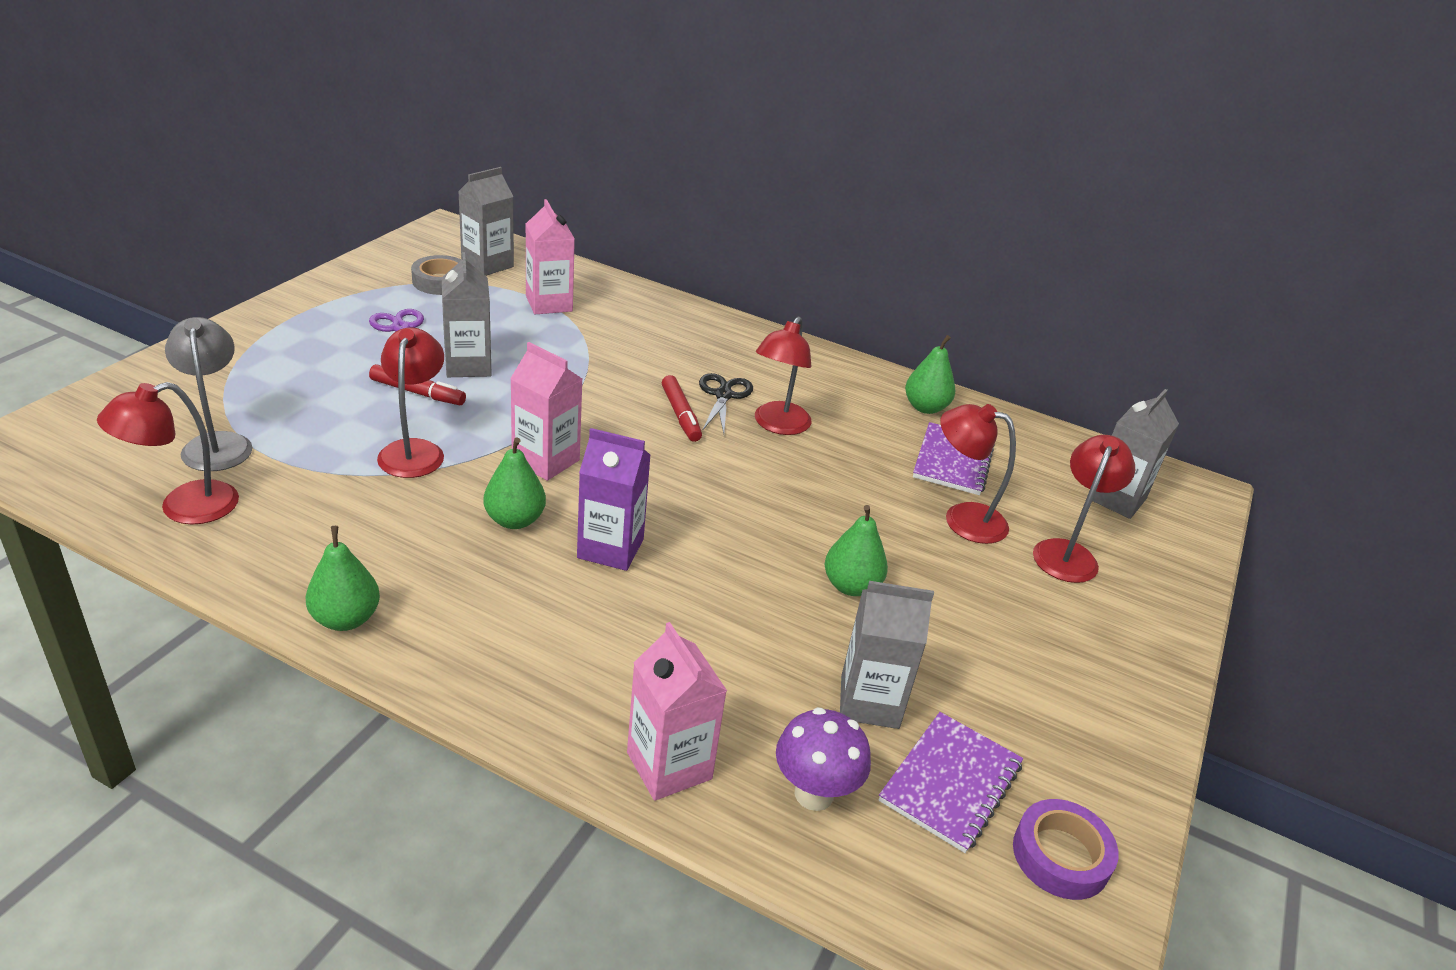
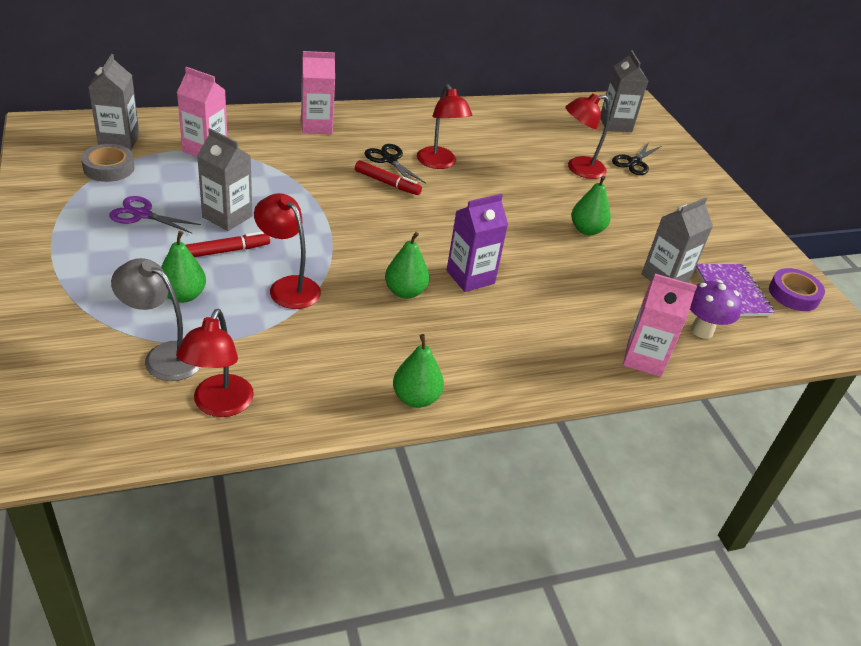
camera: 45 degrees left, 5 degrees up
pink carton [510,342,582,481] -> pink carton moved to [301,51,335,134]
green pear [905,335,955,414] -> green pear moved to [161,231,206,303]
purple notebook [913,422,995,495] -> none
red lamp [1033,435,1135,583] -> black scissors [612,142,662,175]

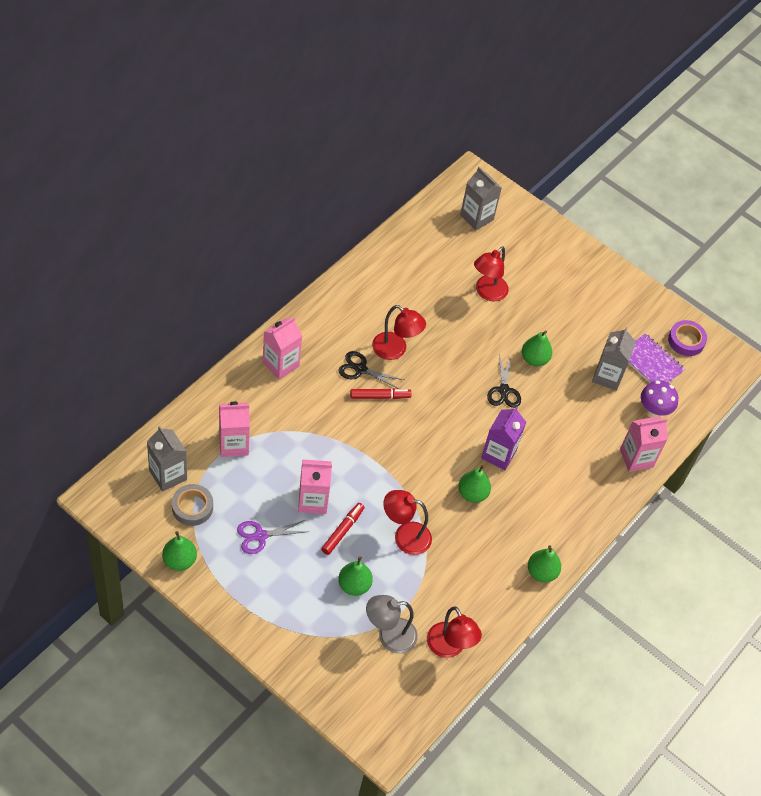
camera: 35 degrees left, 15 degrees up
grey carton [197,128,252,231] -> pink carton [298,459,332,514]
black scissors [612,142,662,175] -> black scissors moved to [487,354,521,408]
none -> green pear [162,531,197,571]

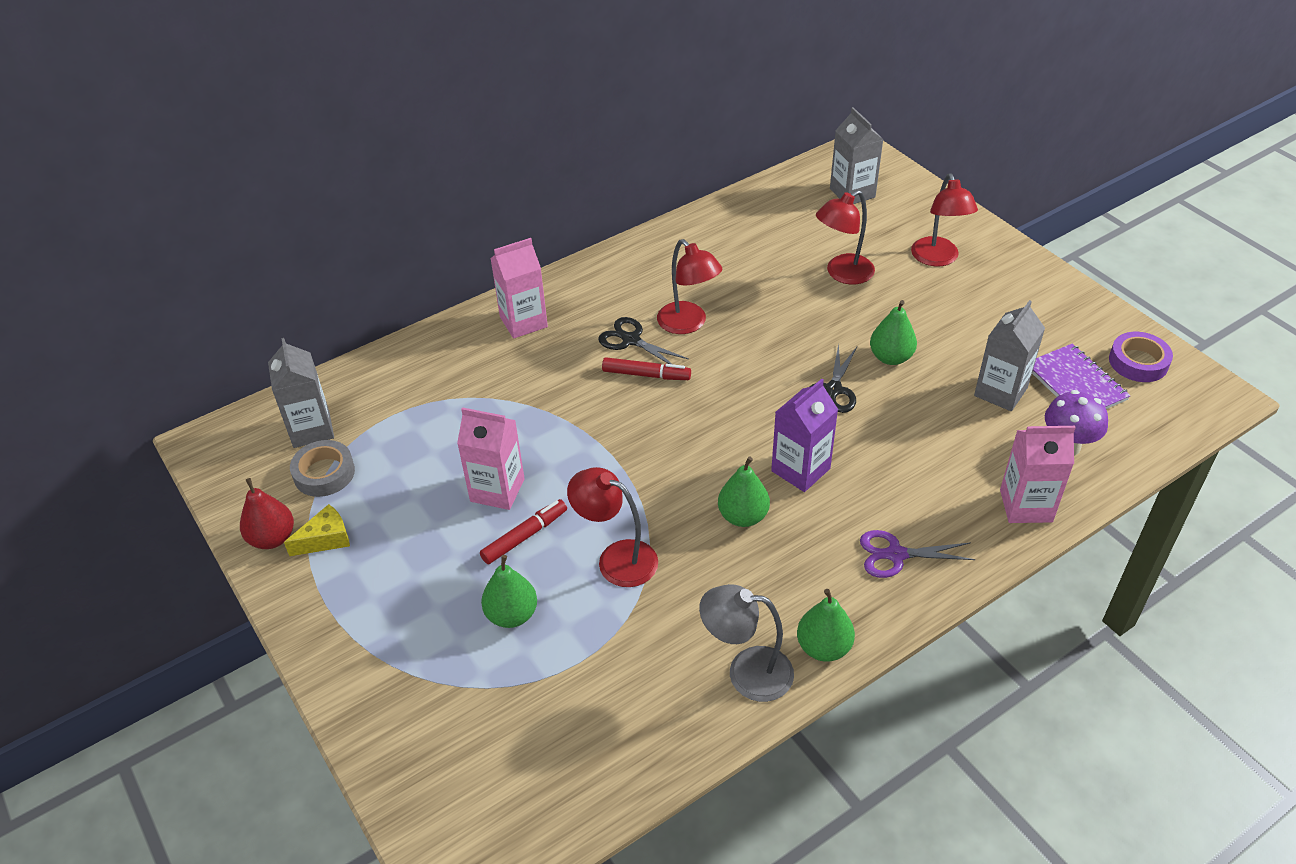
camera: 25 degrees right, 10 degrees down
green pear [162,531,197,571] -> red pear [240,478,294,549]
pink carton [219,402,250,457] -> none
purple scissors [237,520,309,554] -> purple scissors moved to [860,530,975,578]
grey lamp [366,595,418,654] -> grey lamp moved to [699,584,794,702]
red lamp [427,607,482,658] -> red lamp moved to [911,173,978,266]
none -> yellow cheese [284,504,350,556]

